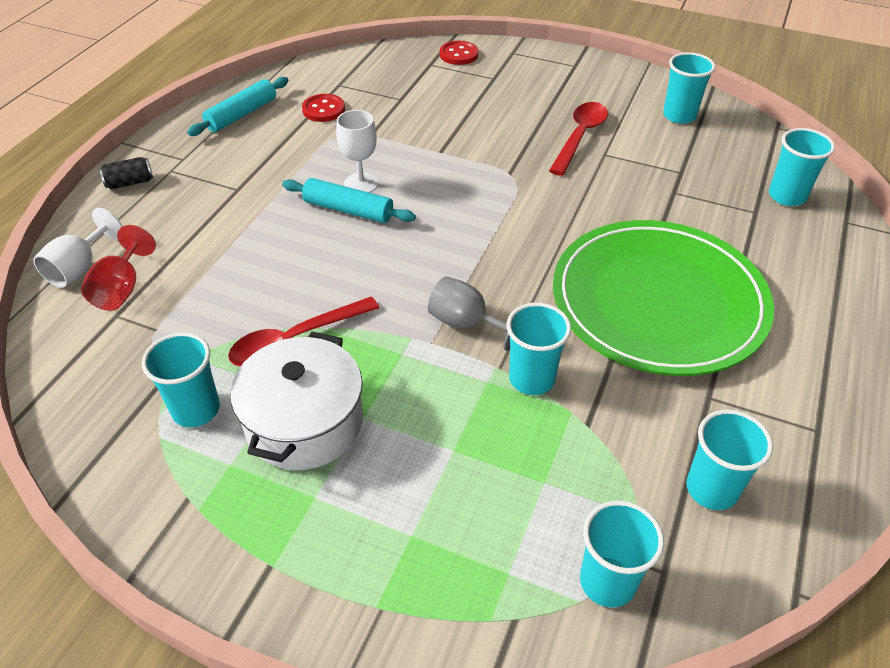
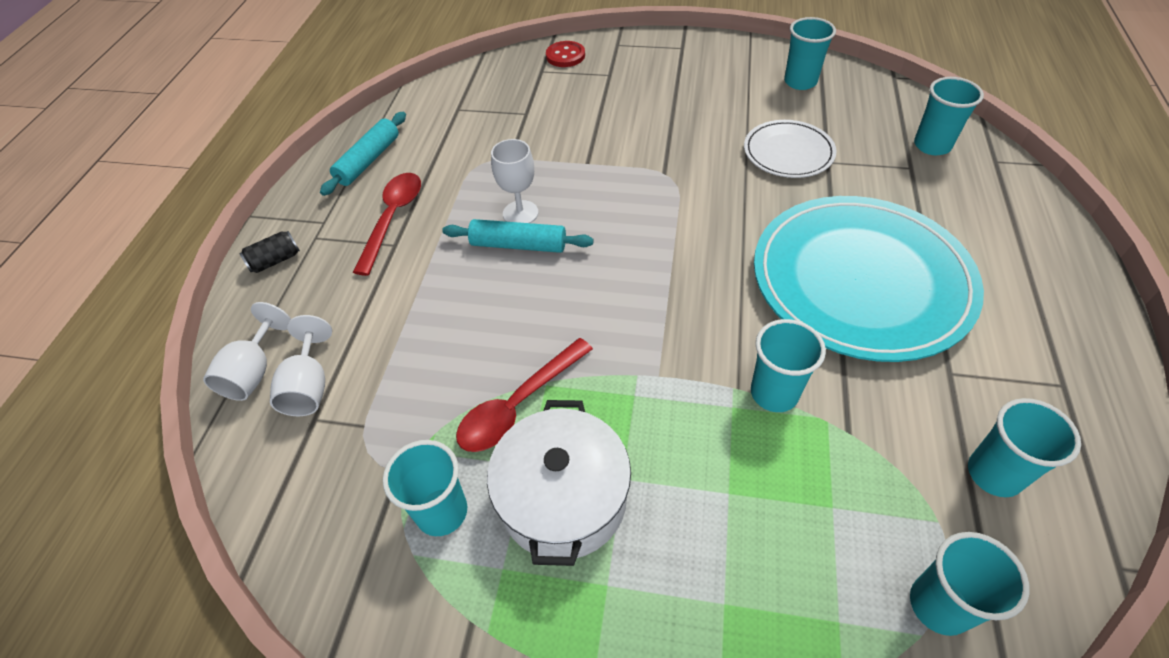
camera: 10 degrees left, 5 degrees up
red goblet [81,225,156,311] -> white goblet [270,315,332,416]
red button [302,94,345,122] -> none
grey goblet [428,276,510,351] -> none
red spoon [549,102,608,176] -> red spoon moved to [353,173,421,276]
green plate [553,220,774,376] -> turquoise plate [754,196,984,362]
none -> white plate [744,120,837,178]

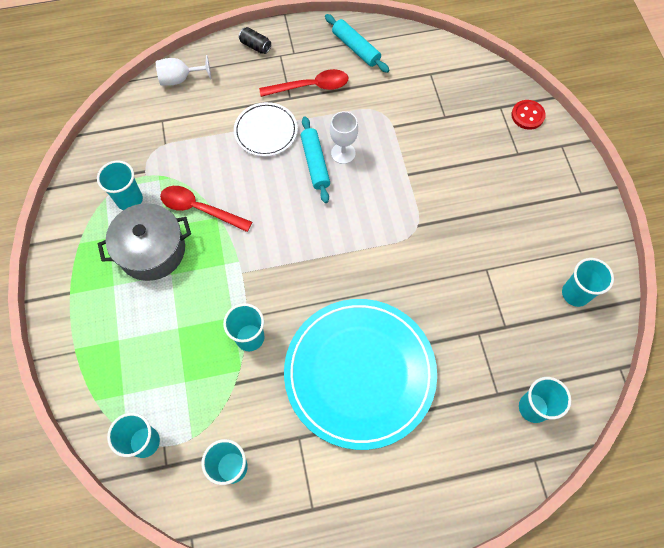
camera: 65 degrees right, 15 degrees up
white goblet [270,315,332,416] -> none
turquoise rolling pin [320,112,406,196] -> turquoise rolling pin turned 45 degrees clockwise [325,14,389,73]
white pot [487,400,631,566] -> grey pot [98,203,191,281]
white plate [744,120,837,178] -> white plate moved to [234,102,298,157]

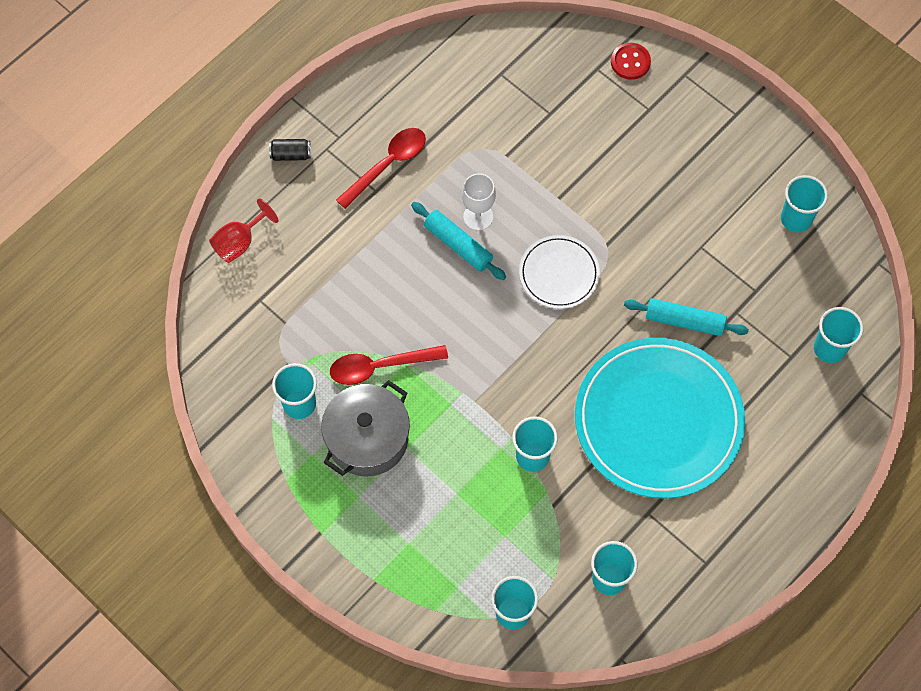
camera: 35 degrees left, 0 degrees up
white goblet [156,55,211,86] -> red goblet [209,198,278,263]
white plate [234,102,298,157] -> white plate moved to [519,235,600,309]
turquoise rolling pin [325,14,389,73] -> turquoise rolling pin moved to [624,298,749,336]

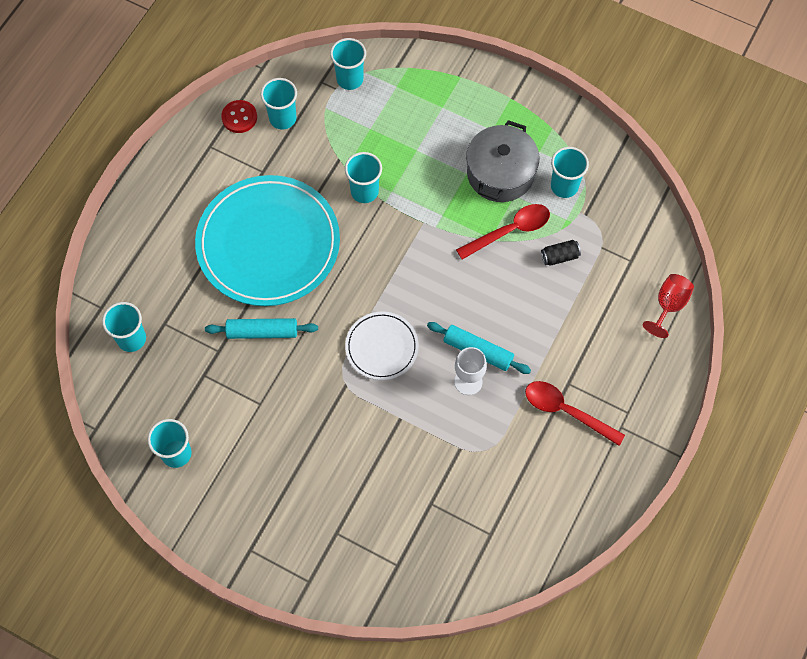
camera: 165 degrees right, 0 degrees up
black can [269,139,311,161] -> black can moved to [541,240,581,266]
red spoon [336,128,426,209] -> red spoon turned 90 degrees clockwise [525,381,625,446]
red button [611,43,651,80] -> red button moved to [221,100,257,133]

